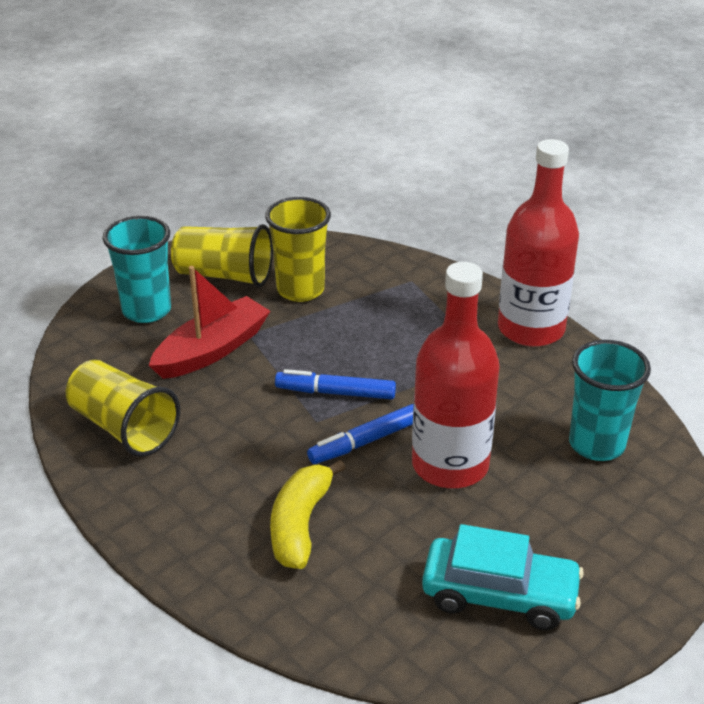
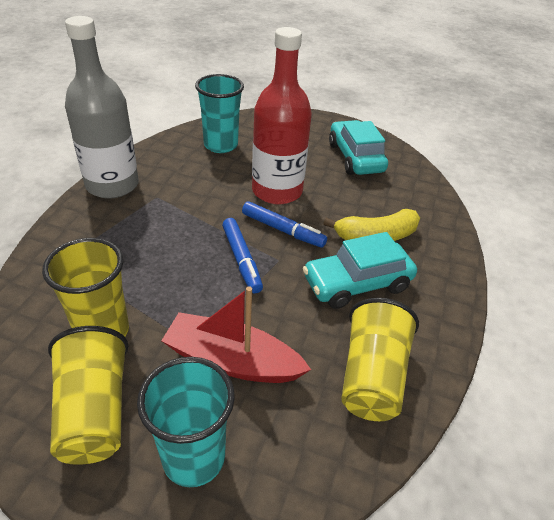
camera: 120 degrees left, 5 degrees up
red bottle [498,139,579,347] -> grey bottle [65,16,139,199]
none -> turquoise car [303,232,417,309]

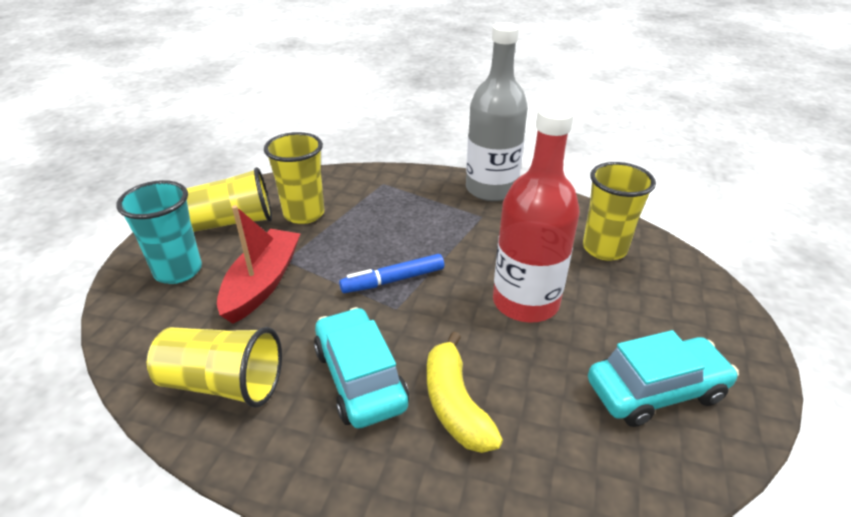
camera: 90 degrees right, 5 degrees down
turquoise cup [195,74,244,153] -> yellow cup [583,162,656,261]
blue marker [242,201,327,248] -> none

